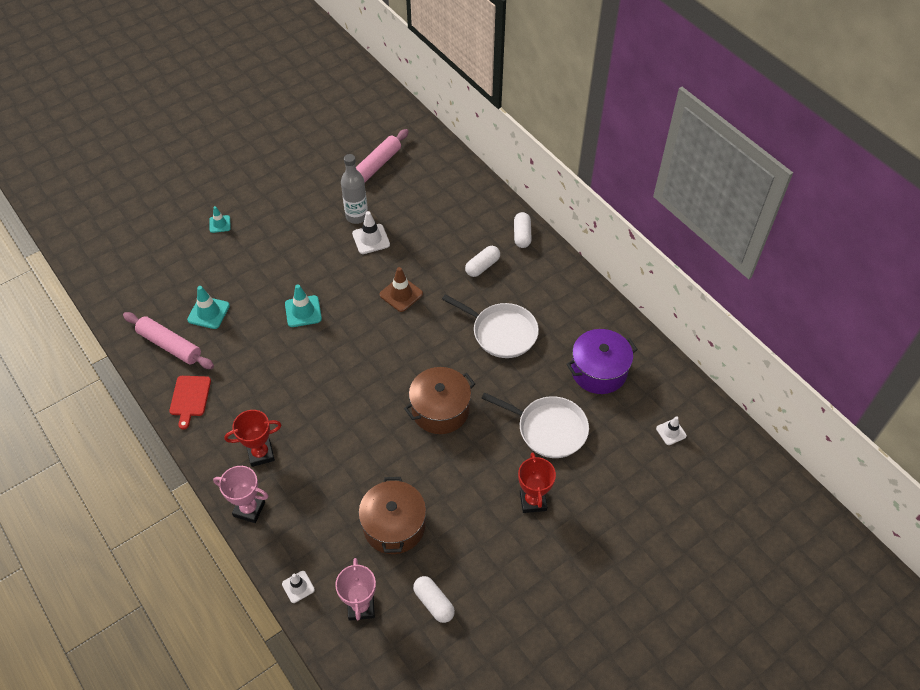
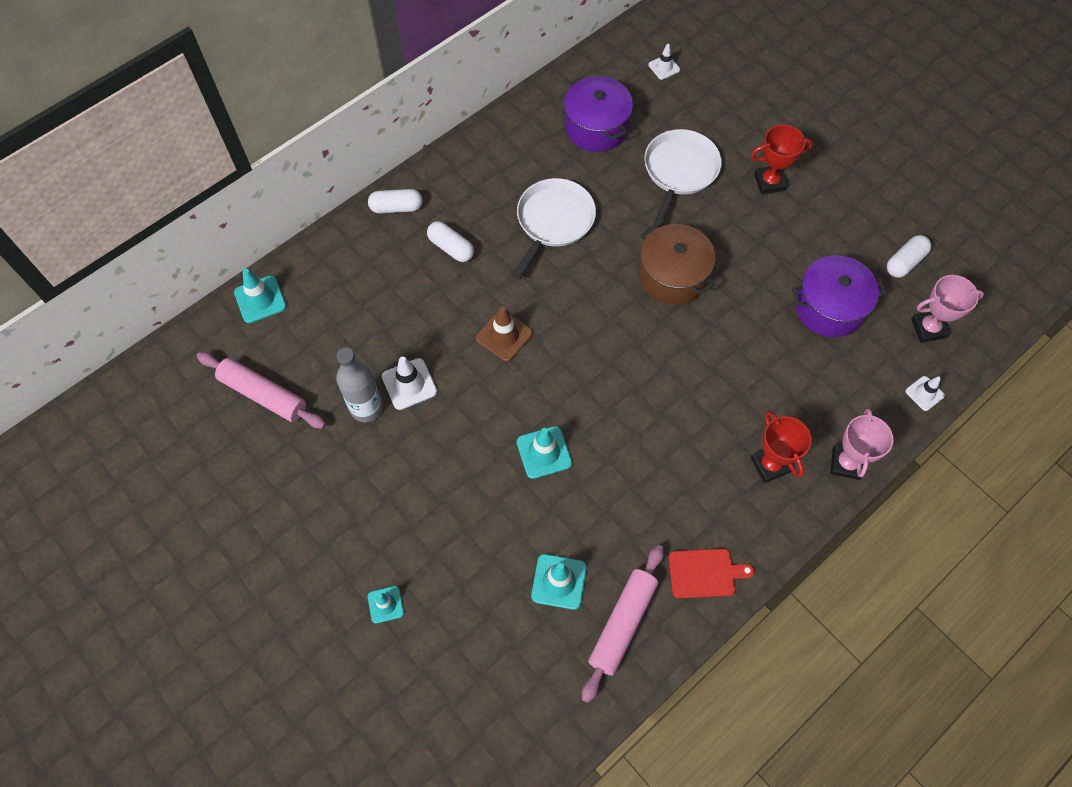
camera: 95 degrees left, 10 degrees up
brown pot [359,477,426,554] -> purple pot [792,255,886,337]
none -> turquoise traffic cone [234,269,286,323]

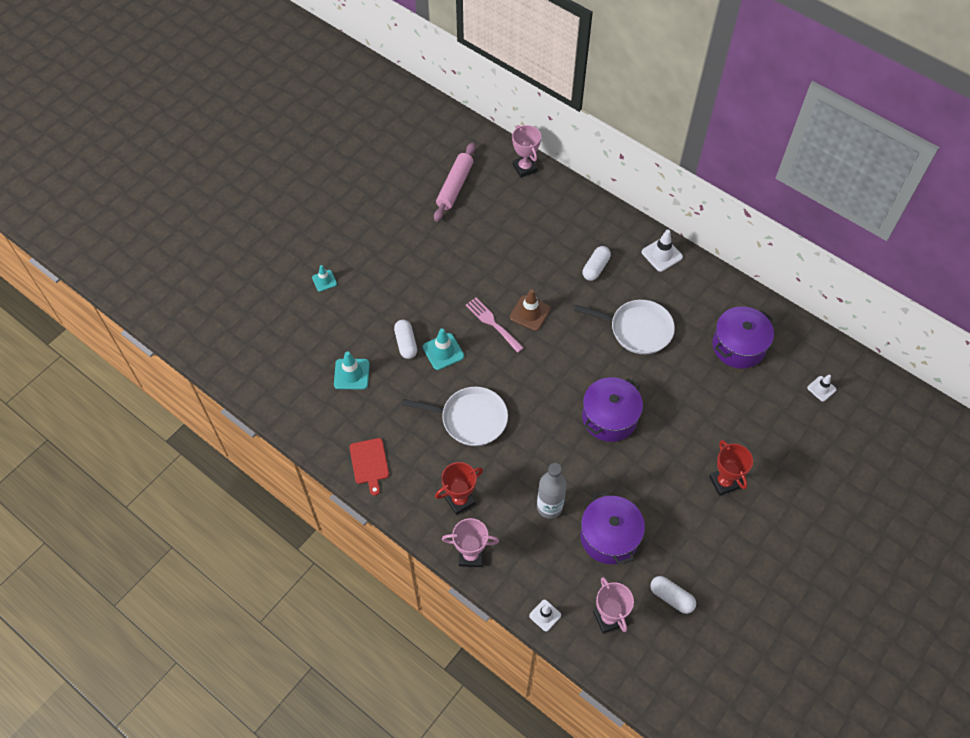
camera: 80 degrees right, 5 degrees down
turquoise traffic cone [234,269,286,323] -> pink trophy [512,125,541,178]
grey bottle [336,347,383,422] -> grey bottle moved to [537,463,567,519]
white capsule [368,189,423,214] -> white capsule moved to [394,320,417,359]
white traffic cone [382,357,437,410] -> white traffic cone moved to [642,230,683,272]
pink rolling pin [582,545,664,703] -> none
brown pot [639,224,716,305] -> purple pot [582,377,643,442]
white pan [644,129,722,228] -> white pan moved to [402,387,508,446]
none -> pink fork [466,298,524,353]

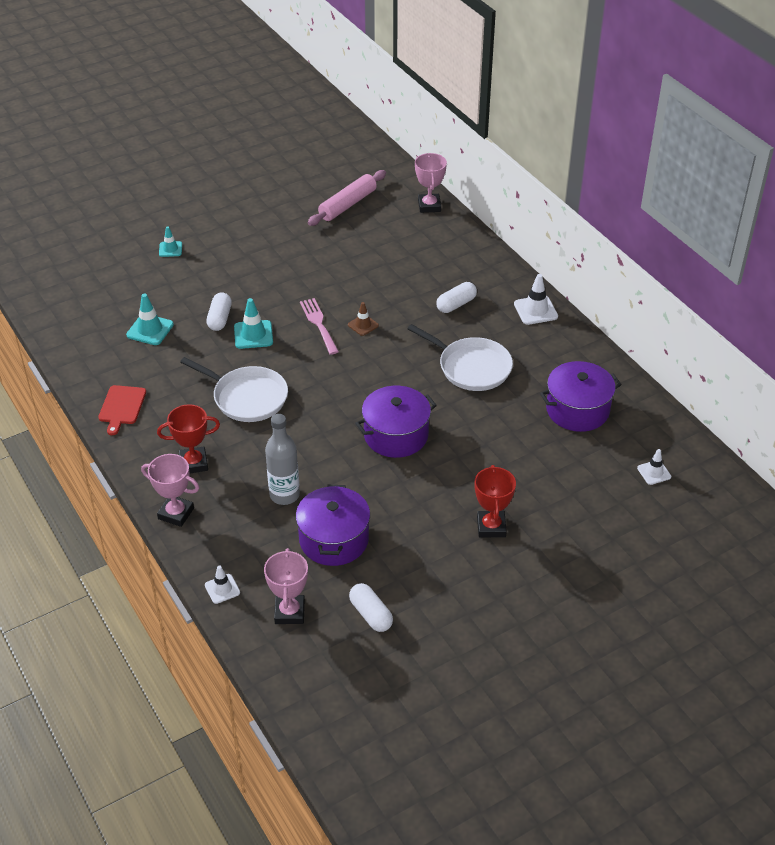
camera: 20 degrees right, 15 degrees down
brown traffic cone [510,289,551,331] -> brown traffic cone [348,302,379,336], size x0.64

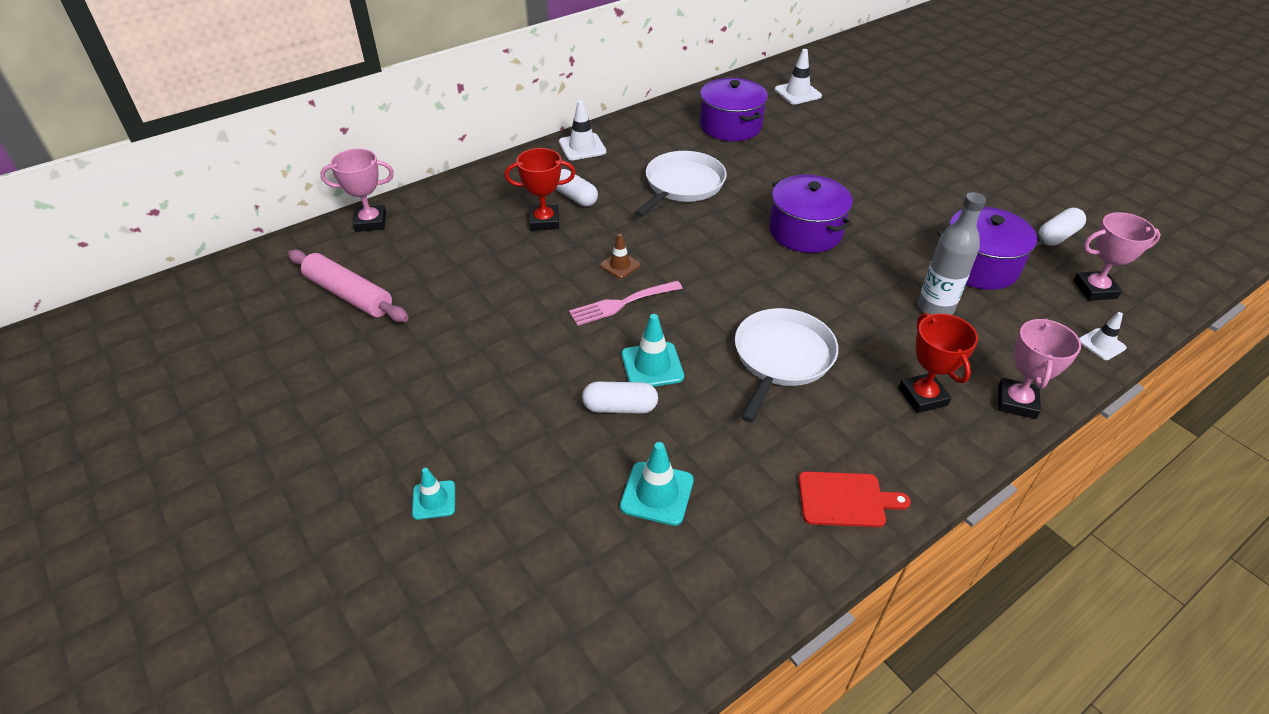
camera: 95 degrees left, 0 degrees up
red trophy [475,465,516,537] -> red trophy moved to [505,148,576,231]
white traffic cone [637,449,671,485] -> white traffic cone [775,49,822,104], size x1.55

